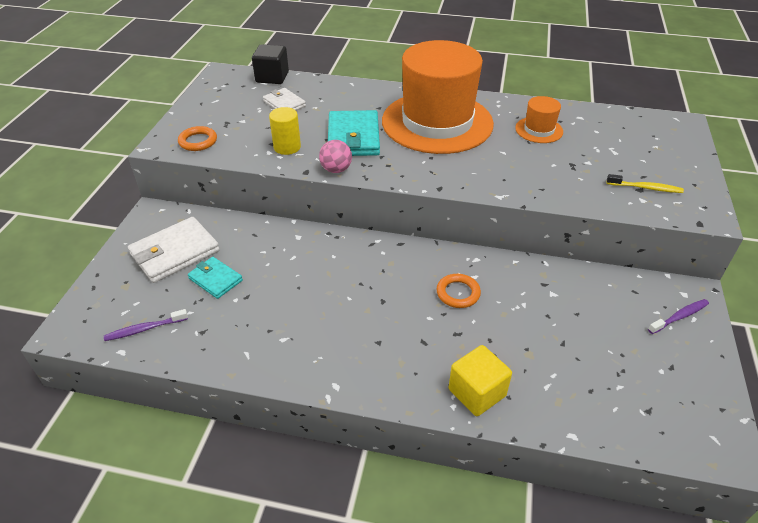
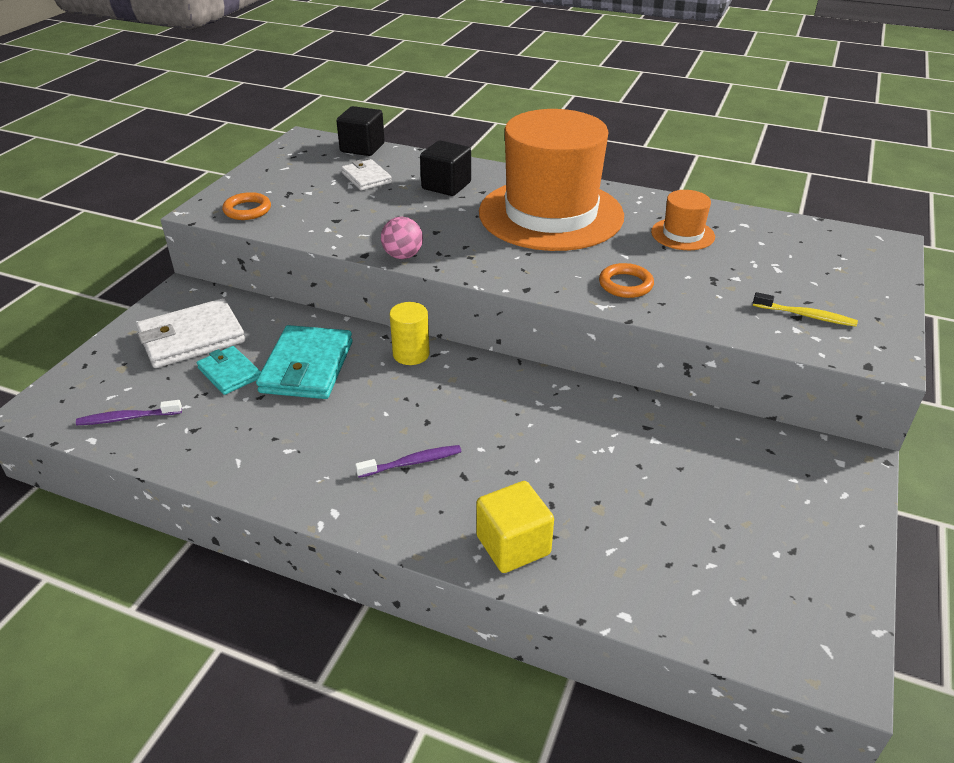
camera: 10 degrees right, 5 degrees down
yellow cylinder [269,107,301,155] -> yellow cylinder moved to [390,302,430,365]
turquoise wallet [328,110,380,156] -> turquoise wallet moved to [256,325,352,399]
orange ring [436,274,481,308] -> orange ring moved to [599,263,654,298]
purple toothbrush [648,299,709,334] -> purple toothbrush moved to [355,445,462,478]
none -> black cube [420,140,471,196]

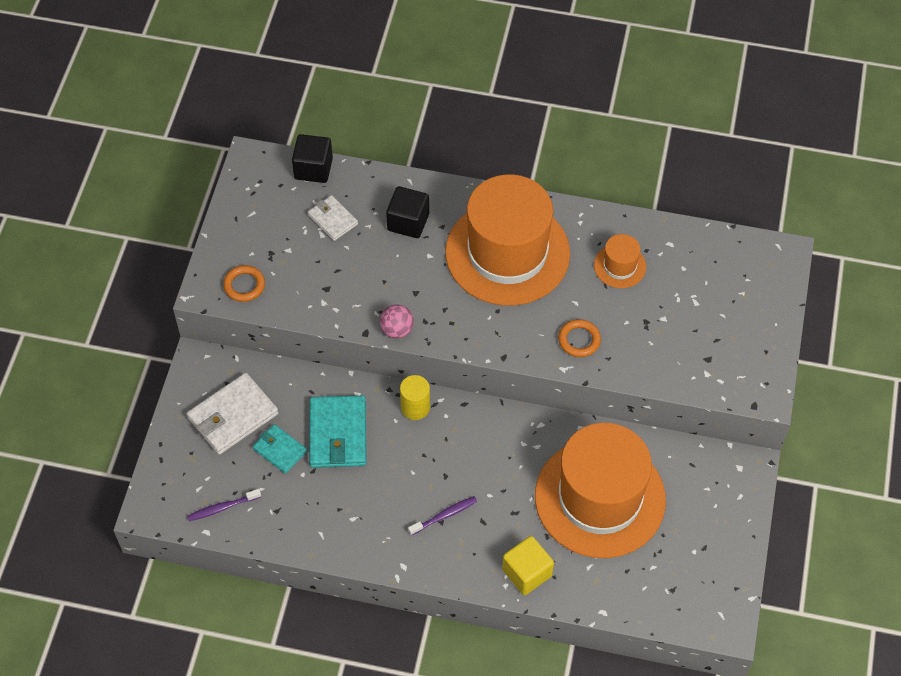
camera: 10 degrees left, 20 degrees up
yellow toothbrush [753,292,858,327] -> none
none -> orange hat [535,423,666,558]

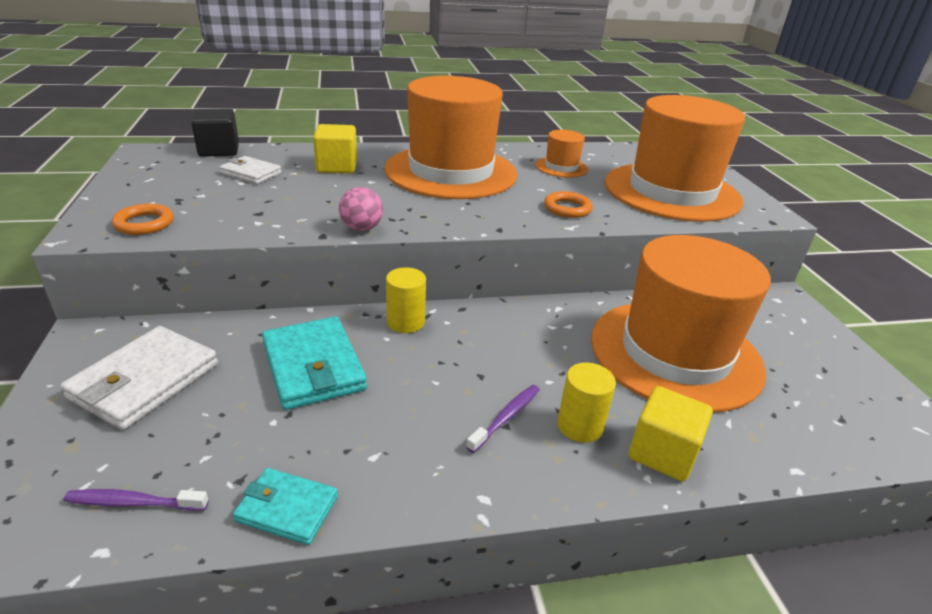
camera: 25 degrees left, 25 degrees down
purple toothbrush [187,489,261,521] -> purple toothbrush turned 45 degrees clockwise [64,489,209,511]
turquoise wallet [253,424,307,474] -> turquoise wallet moved to [233,468,338,545]
black cube [386,186,429,238] -> yellow cube [313,124,357,173]
none -> yellow cylinder [557,362,616,443]
none -> orange hat [605,95,745,222]

